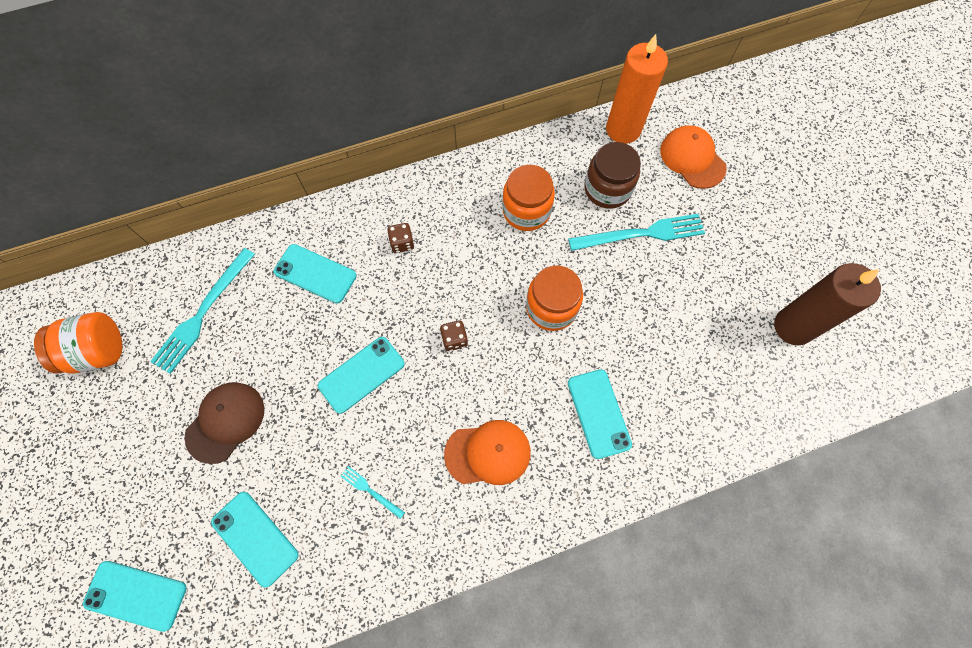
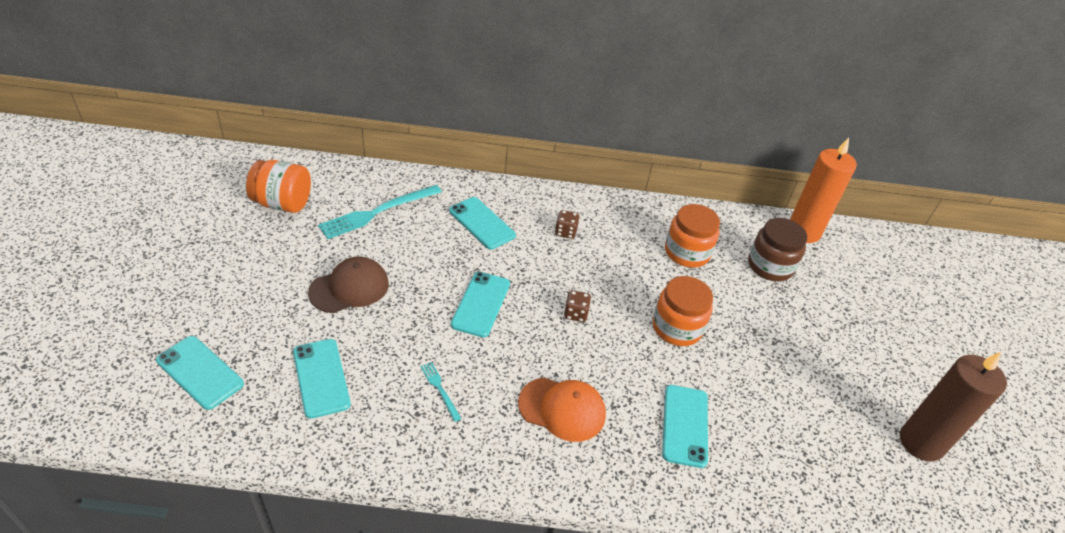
camera: 20 degrees right, 25 degrees down
turquoise phone [318,337,405,414] -> turquoise phone turned 60 degrees counterclockwise [451,272,510,338]
turquoise fork [568,214,705,251] -> none
orange cap [660,125,727,189] -> none

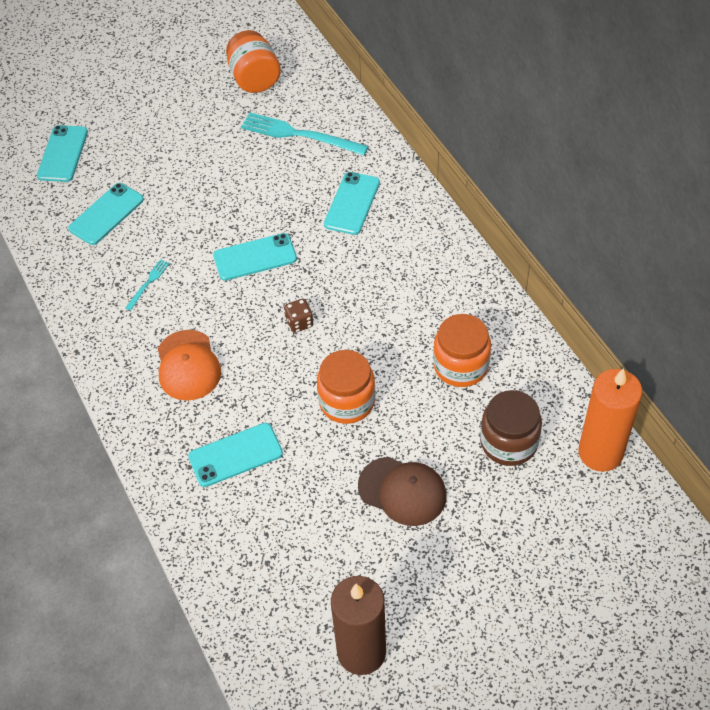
camera: 65 degrees right, 10 degrees up
brown cap [308,256,389,313] -> brown cap moved to [358,457,447,526]
brown dice [555,210,580,239] -> none

